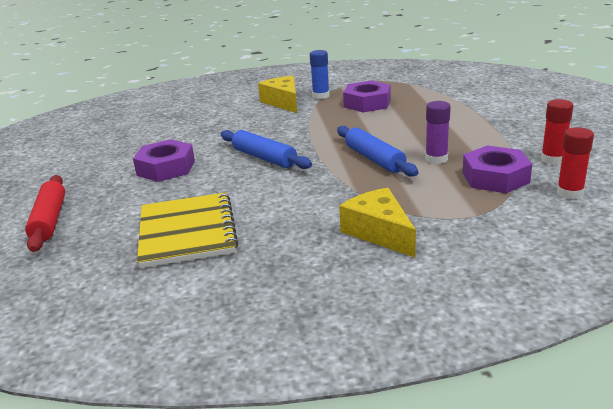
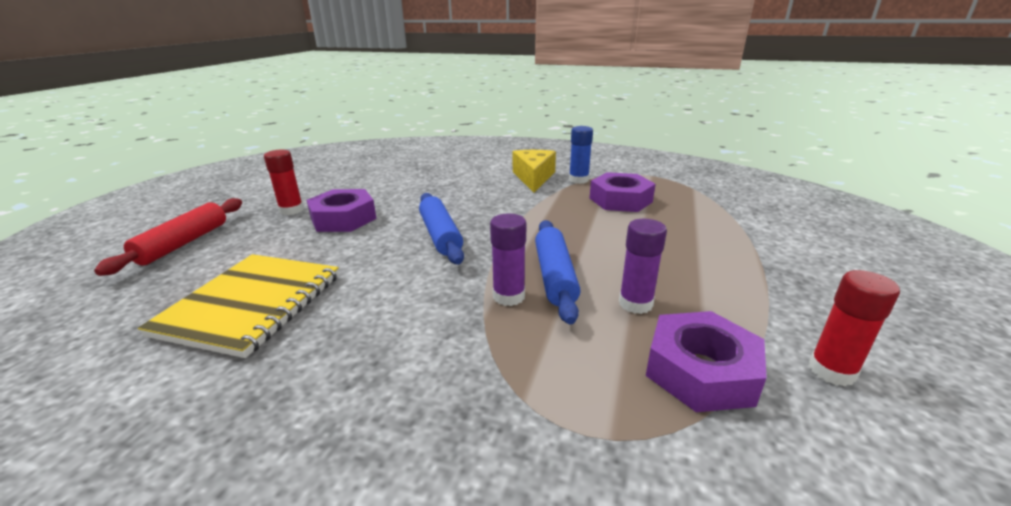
camera: 25 degrees right, 0 degrees up
yellow cheese [339,188,416,257] -> none
red glue stick [557,127,594,199] -> red glue stick moved to [264,150,304,215]
none -> purple glue stick [490,213,526,306]

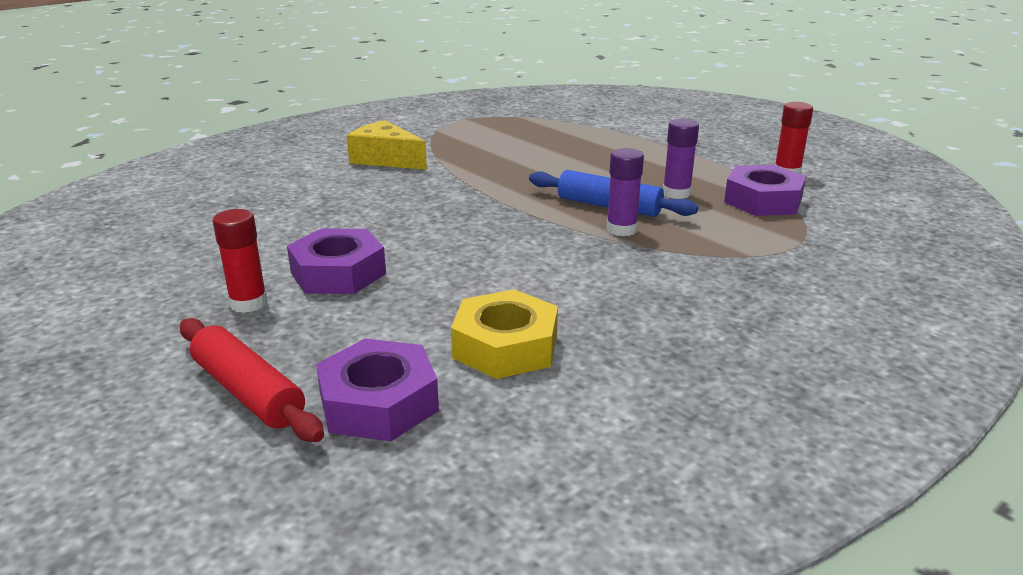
camera: 60 degrees left, 0 degrees up
yellow notebook [138,254,339,358] -> yellow nut [451,289,558,379]
blue rolling pin [419,193,464,264] -> none
blue glue stick [569,126,593,184] -> none
purple nut [589,172,655,212] -> purple nut moved to [316,339,439,441]

